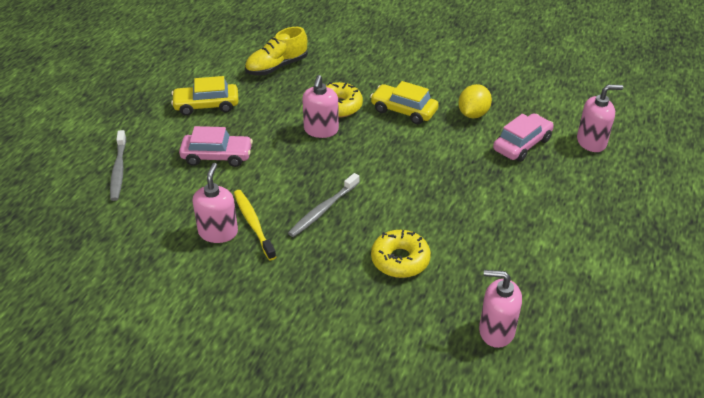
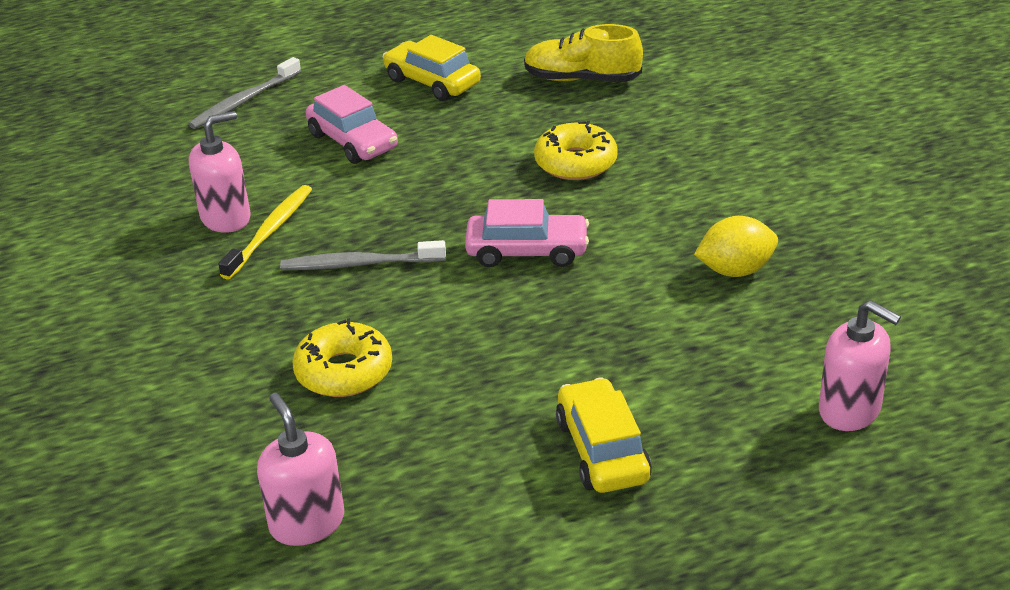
camera: 50 degrees right, 5 degrees down
pink soap dispenser [302,75,339,138] -> none
yellow car [370,81,439,124] -> yellow car moved to [556,377,652,493]
pink car [493,113,554,162] -> pink car moved to [465,199,589,267]

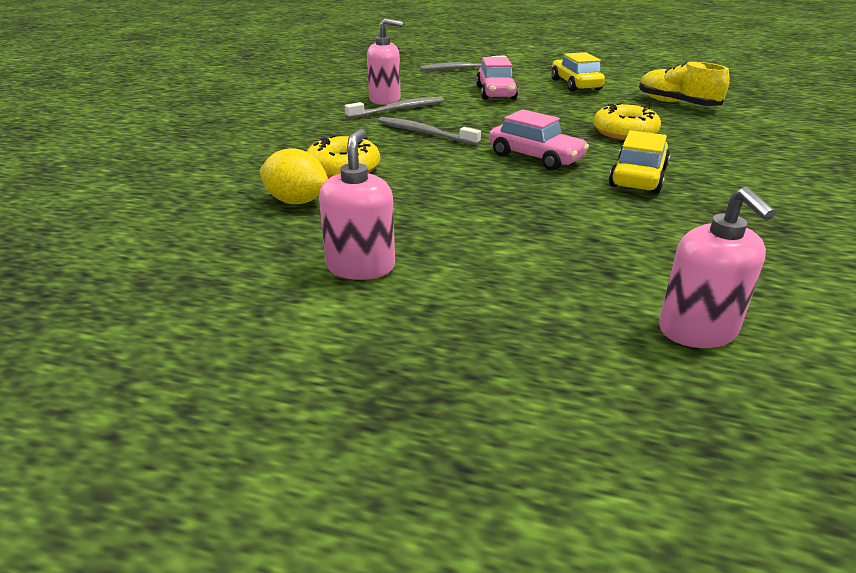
camera: 35 degrees right, 5 degrees down
yellow toothbrush [218,185,312,280] -> grey toothbrush [345,97,444,119]
pink soap dispenser [257,393,344,546] -> pink soap dispenser moved to [319,128,395,280]
yellow car [556,377,652,493] -> yellow car moved to [609,130,670,194]
yellow lemon [694,216,778,277] -> yellow lemon moved to [259,148,328,204]

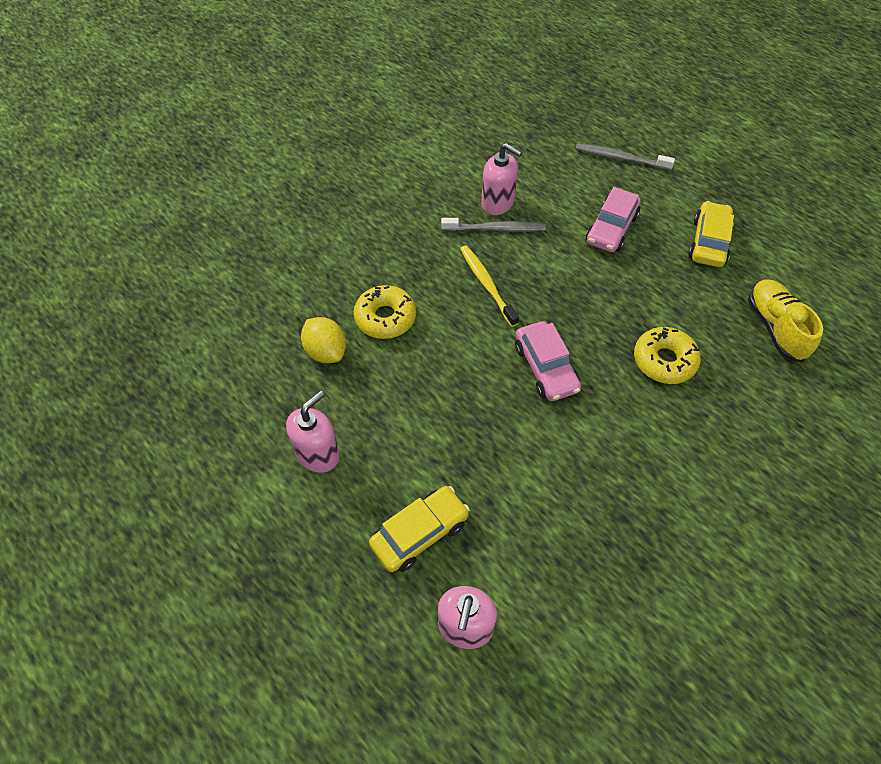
camera: 30 degrees right, 25 degrees up
grey toothbrush [378,117,481,146] -> yellow toothbrush [460,245,519,327]
yellow car [609,130,670,194] -> yellow car moved to [369,486,470,572]

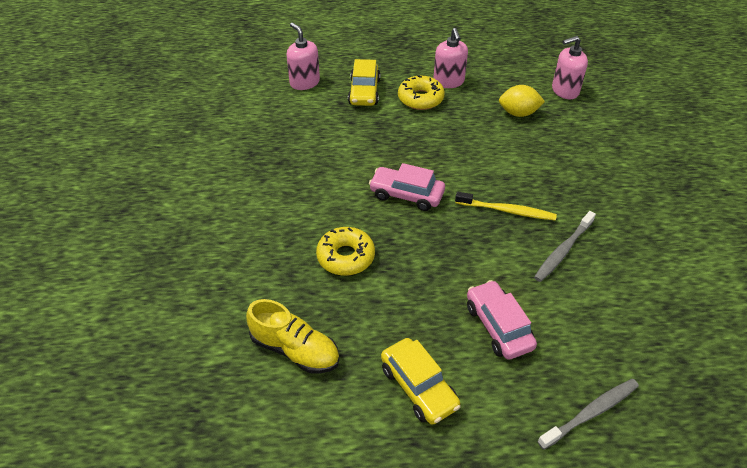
camera: 130 degrees right, 10 degrees down
yellow donut [354,285,416,339] -> yellow donut moved to [398,75,445,110]
pink soap dispenser [481,143,522,215] -> pink soap dispenser moved to [552,36,588,99]

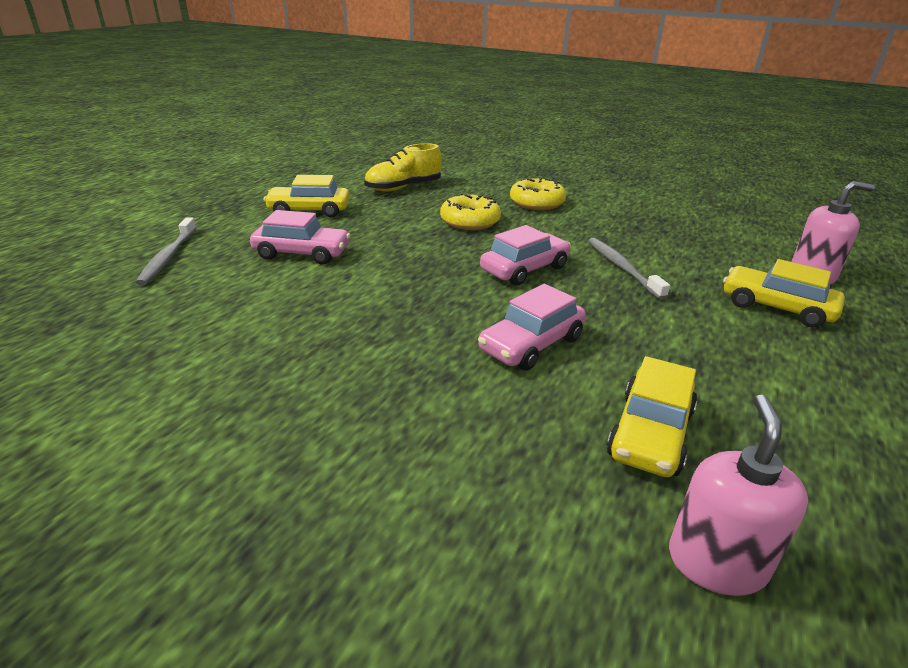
camera: 120 degrees right, 15 degrees down
yellow donut [398,75,445,110] -> yellow donut moved to [510,177,566,210]
pink soap dispenser [433,28,468,88] -> none
yellow toothbrush [455,192,557,221] -> none
yellow lemon [499,85,545,117] -> yellow car [607,356,697,477]
grey toothbrush [534,211,596,282] -> grey toothbrush moved to [588,238,670,300]
none -> pink car [478,284,586,371]

